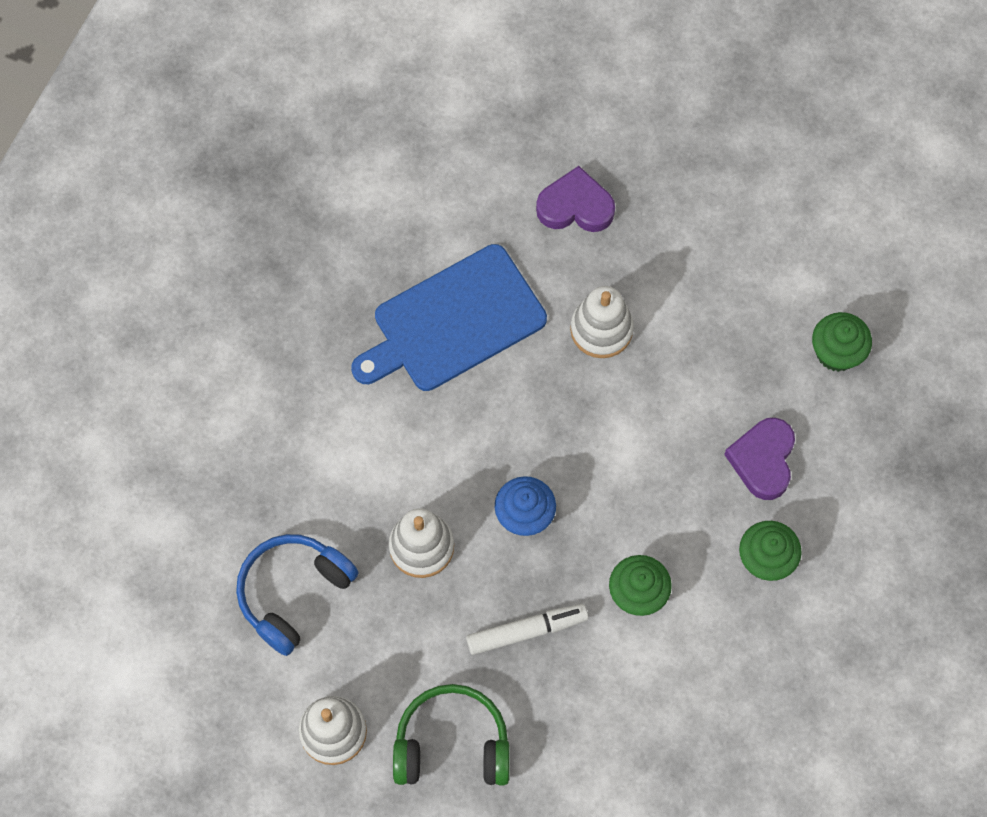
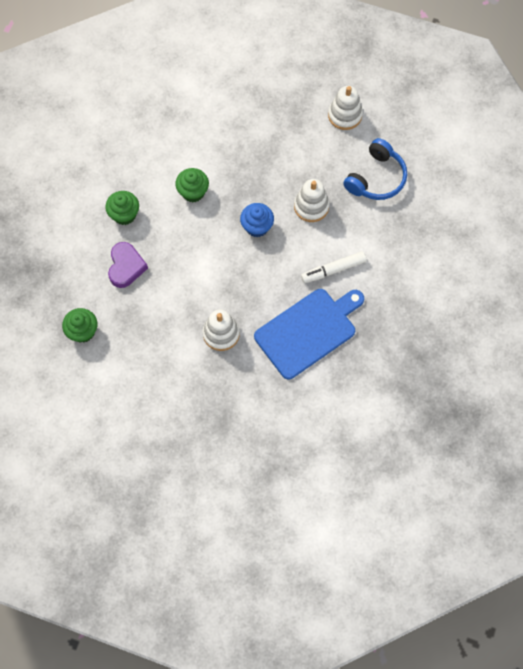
camera: 175 degrees right, 0 degrees up
green headphones [393,684,510,786] -> none
white marker [466,604,588,655] -> white marker moved to [301,251,366,283]
purple heart [536,166,615,232] -> none

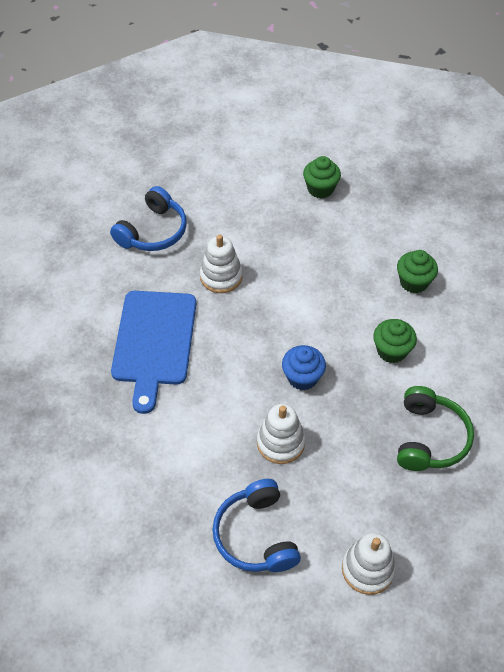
camera: 130 degrees right, 15 degrees down
purple heart [108,242,148,288] -> none
white marker [301,251,366,283] -> none
none -> blue headphones [110,186,187,251]
none -> green headphones [397,386,474,471]

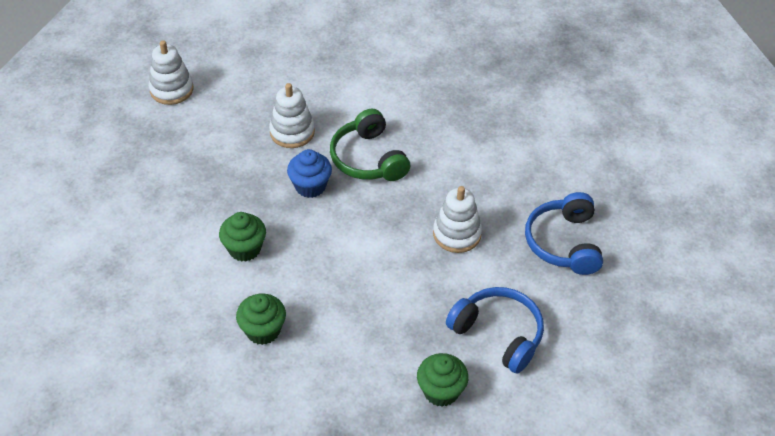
camera: 145 degrees right, 5 degrees down
blue cutting board [111,291,196,414] -> none
blue headphones [212,479,301,572] -> blue headphones moved to [446,287,544,374]
green headphones [397,386,474,471] -> green headphones moved to [330,109,410,181]

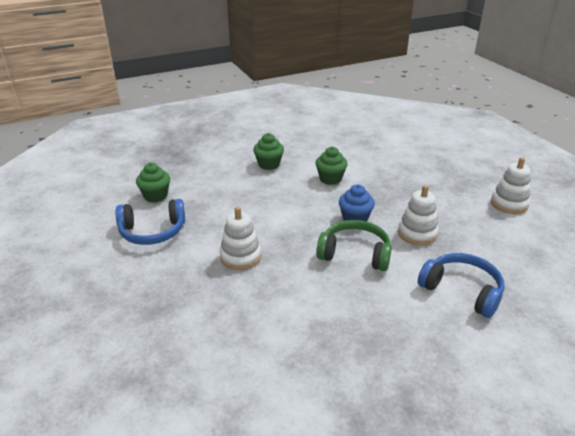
camera: 130 degrees right, 15 degrees down
blue headphones [525,192,603,275] -> blue headphones moved to [418,253,504,318]

